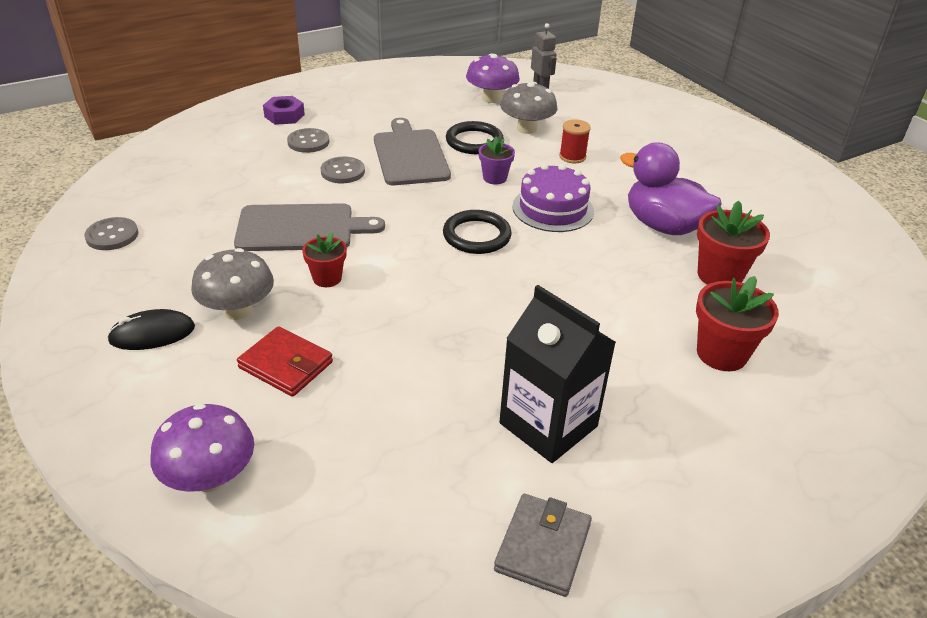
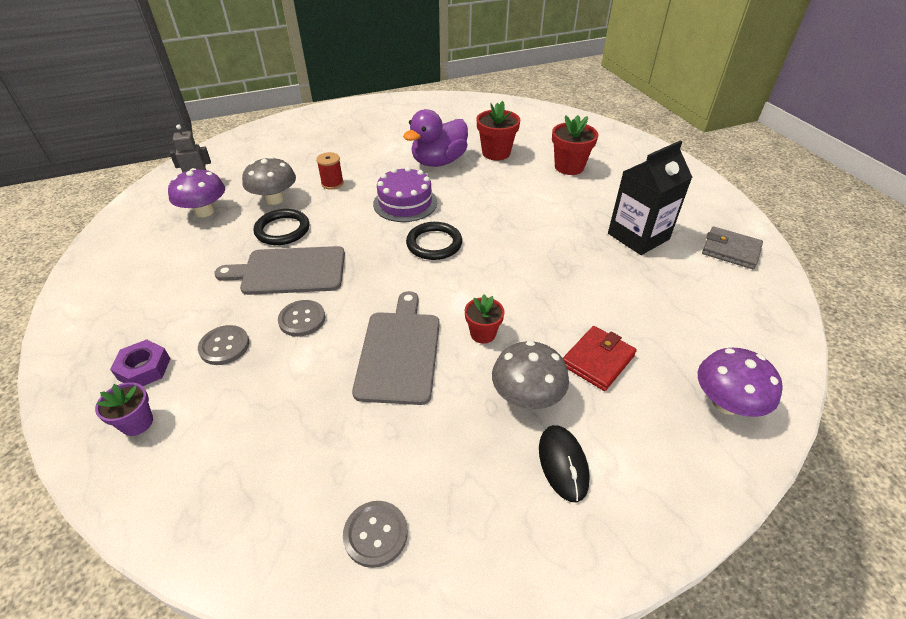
camera: 80 degrees left, 5 degrees up
purple flower pot [479,137,515,185] -> purple flower pot moved to [95,382,153,436]

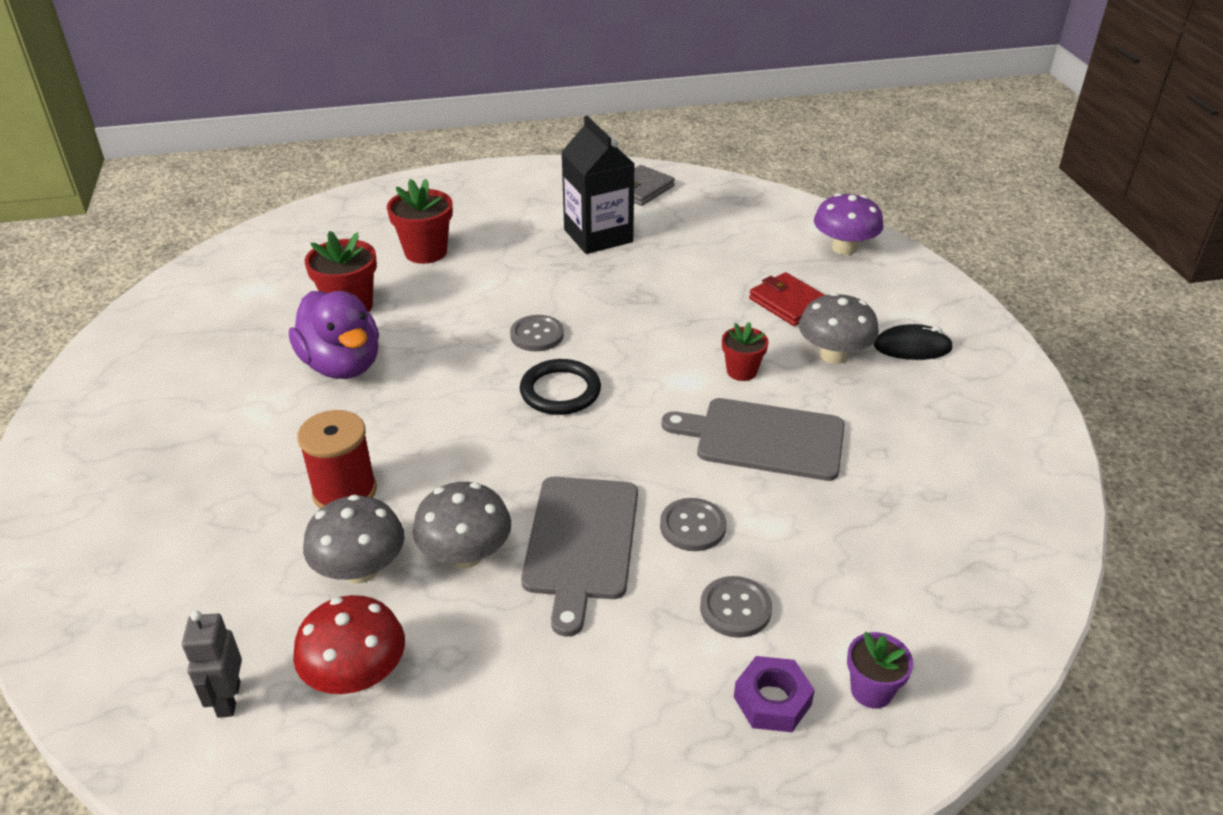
camera: 80 degrees left, 5 degrees down
purple mushroom [168,168,225,217] -> red mushroom [293,595,405,694]
black ring [254,209,309,245] -> grey mushroom [413,482,511,568]
red spool [316,152,344,189] -> red spool [297,410,377,509], size x1.54
grey button [343,501,408,568] -> grey button moved to [510,315,564,351]
purple cake [373,167,437,222] -> none

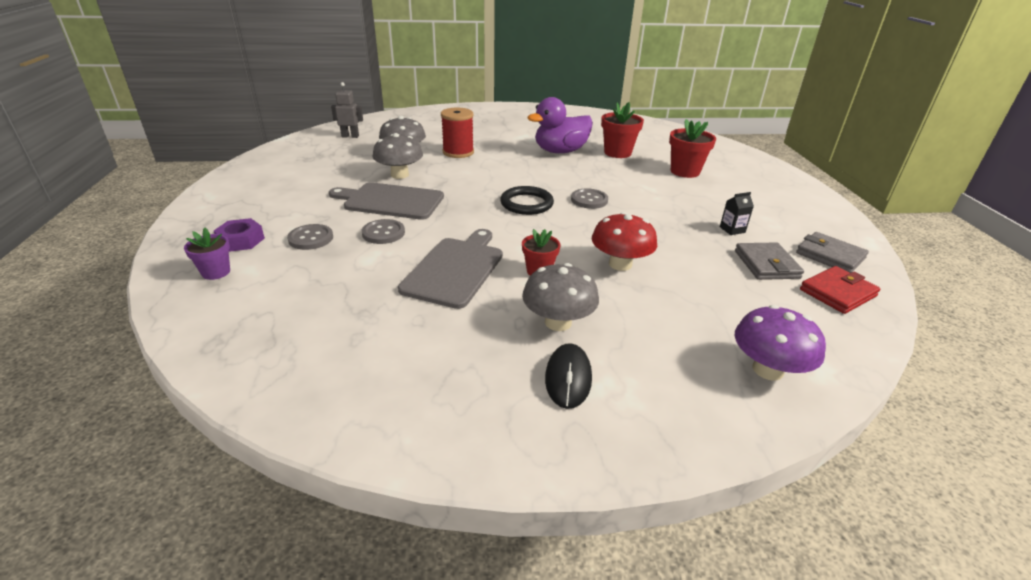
camera: 95 degrees right, 5 degrees down
red mushroom [293,595,405,694] -> red mushroom moved to [592,212,657,271]
black carton [561,116,634,254] -> black carton [720,192,754,235], size x0.40
red wallet [749,272,825,326] -> red wallet moved to [800,266,881,314]
none -> grey wallet [735,242,804,280]

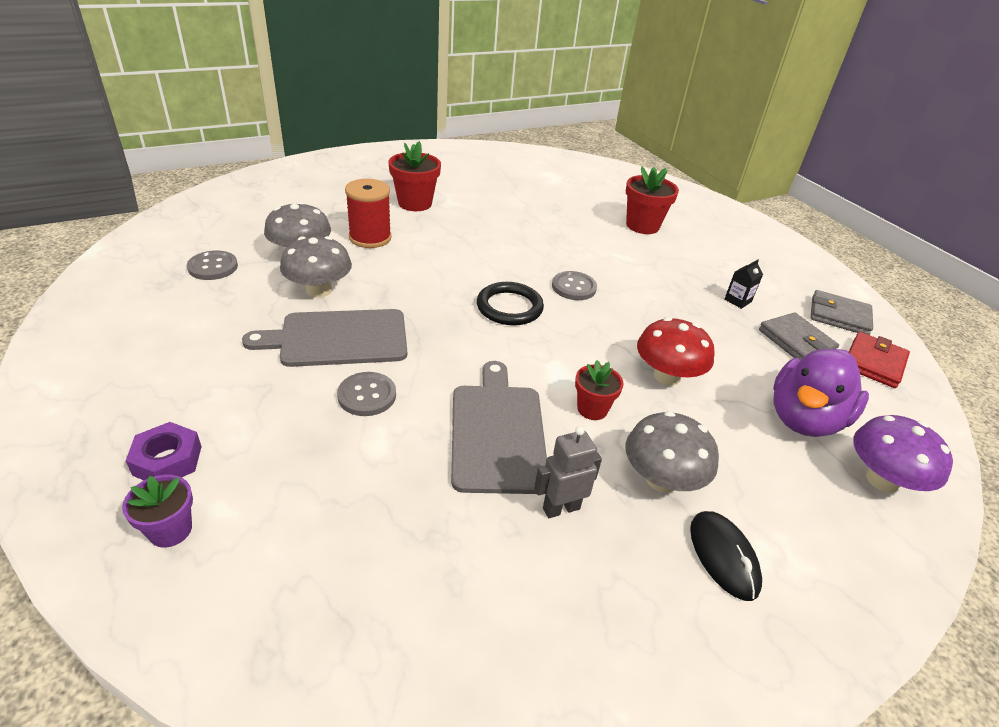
camera: 25 degrees left, 5 degrees up
grey button [287,224,333,250] -> grey button moved to [187,251,238,280]
grey robot [331,82,363,138] -> grey robot moved to [534,426,602,518]
purple duck [527,97,593,153] -> purple duck moved to [773,349,869,437]
red flower pot [601,102,644,158] -> red flower pot moved to [388,141,441,211]

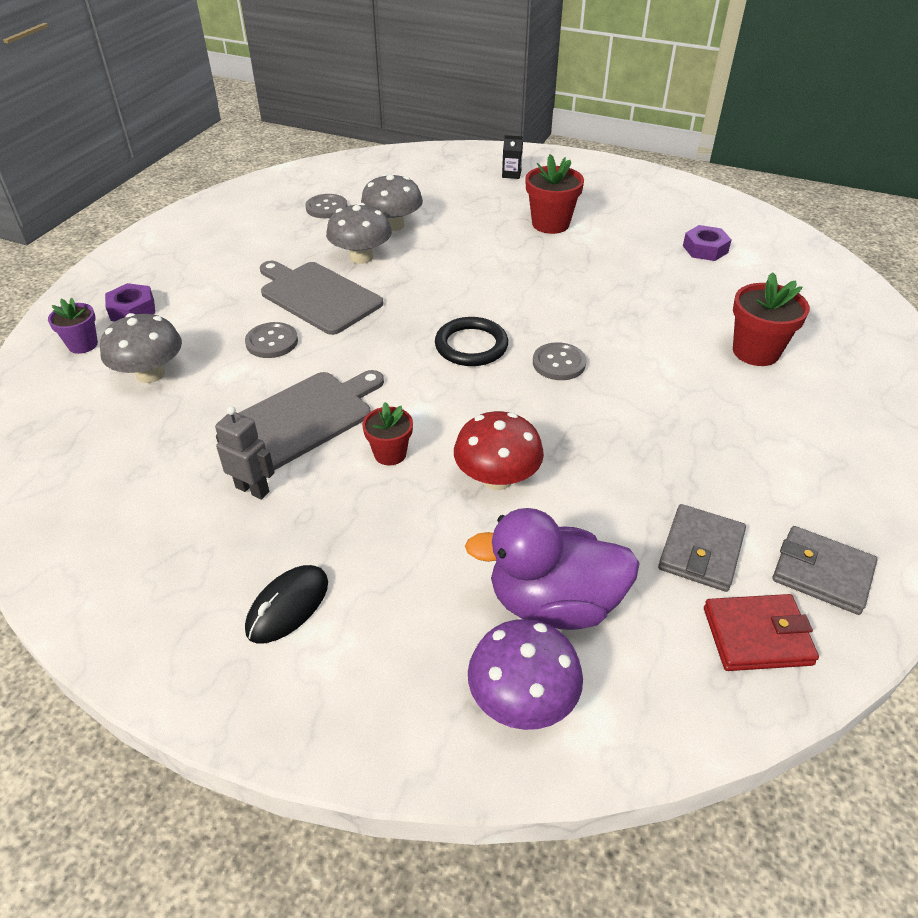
camera: 55 degrees right, 5 degrees up
red spool [345,179,392,248] -> none
grey mushroom [626,411,719,493] -> grey mushroom moved to [100,313,182,383]
black carton [724,259,763,309] -> black carton moved to [502,135,523,179]
grey wallet [811,290,873,335] -> grey wallet turned 45 degrees counterclockwise [773,526,877,615]
none -> purple nut [683,225,732,261]

